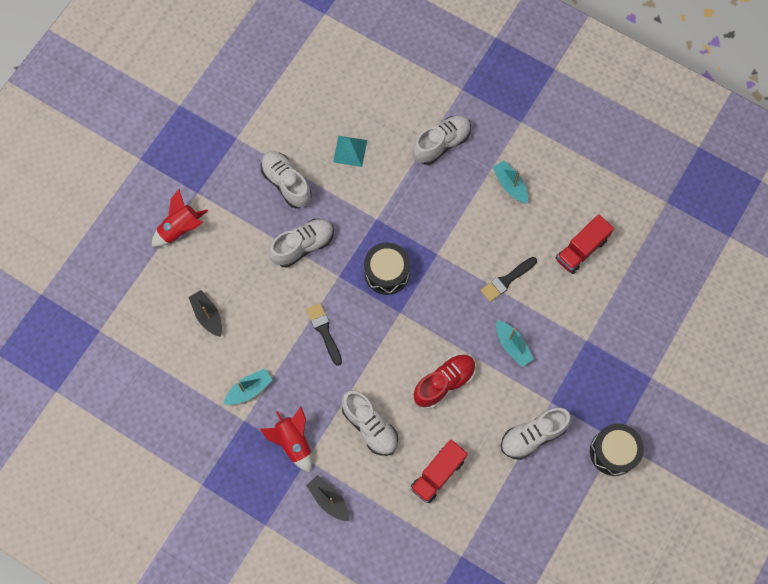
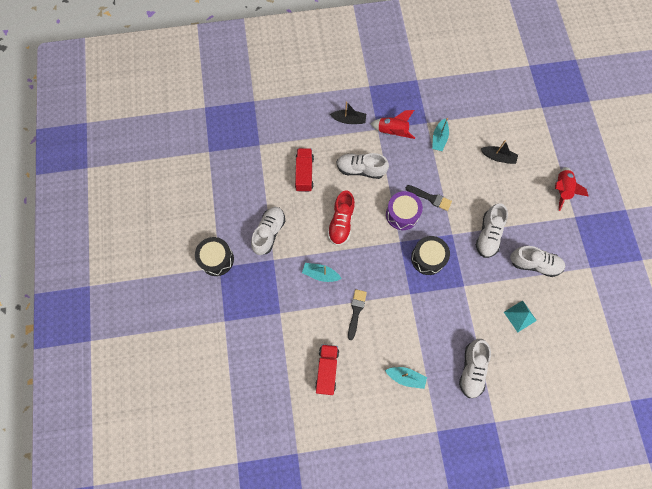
camera: 140 degrees right, 0 degrees up
none -> purple drum [386,191,423,230]

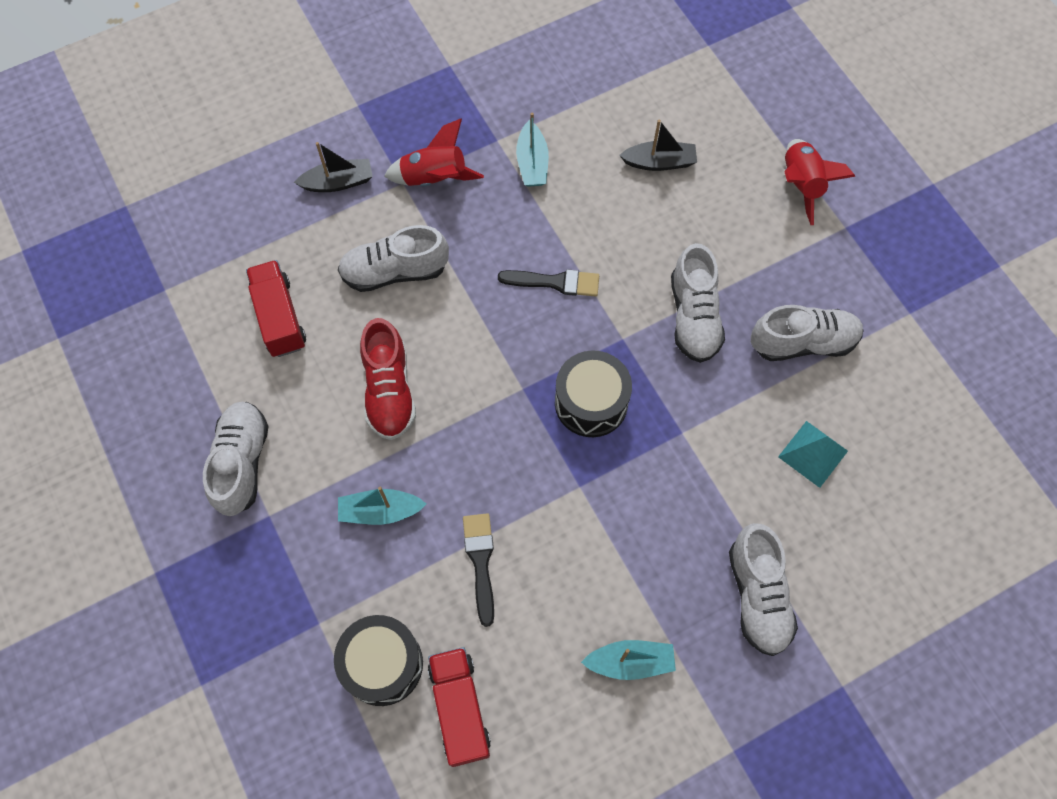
camera: 20 degrees left, 5 degrees down
black drum [195,237,234,276] -> black drum moved to [334,615,423,706]
purple drum [386,191,423,230] -> none

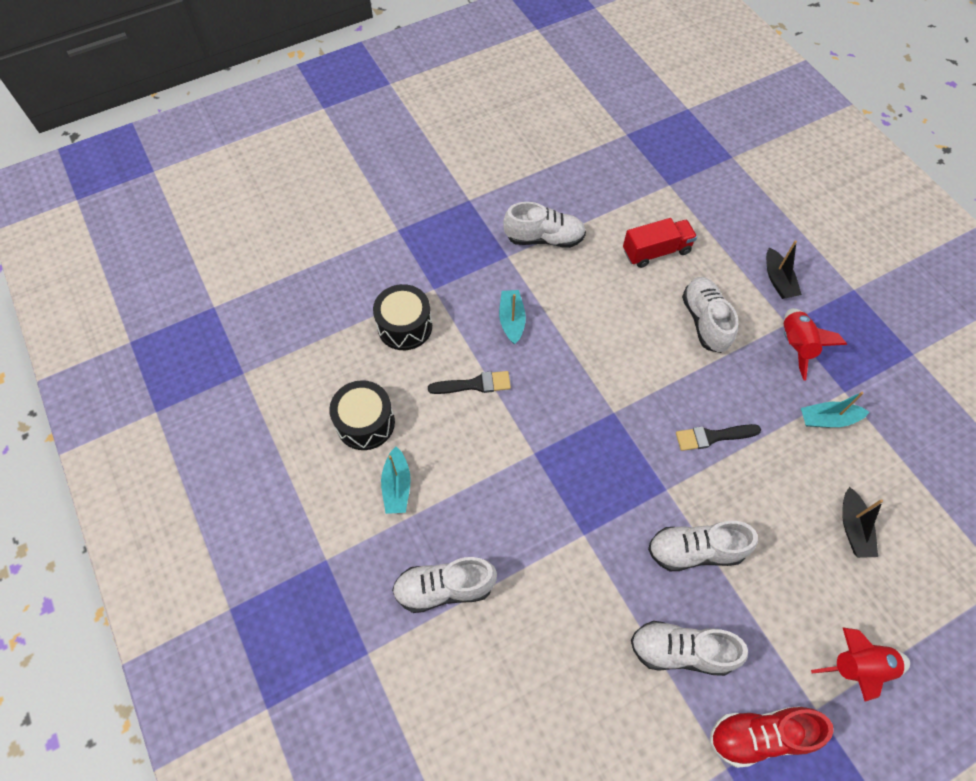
camera: 90 degrees right, 5 degrees down
red shoe [360,318,416,440] -> red shoe moved to [709,706,834,768]
red truck [428,647,491,767] -> none
black brush [498,269,599,297] -> black brush turned 75 degrees clockwise [676,424,761,451]
black drum [555,351,632,437] -> black drum moved to [329,380,395,450]
white shoe [751,305,864,361] -> white shoe turned 105 degrees clockwise [631,621,748,676]
turquoise pyramid [778,421,848,488] -> none

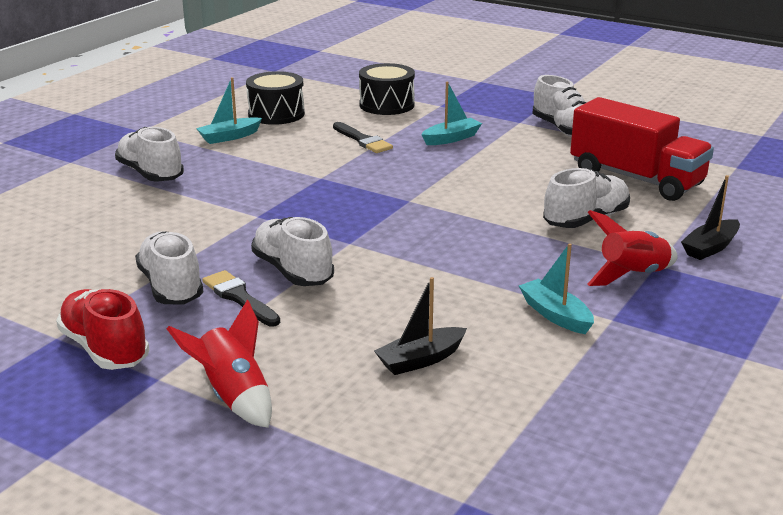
camera: 60 degrees right, 35 degrees down
red truck [623,218,697,268] -> red truck [570,97,714,201], size x1.56
black brush [676,424,761,451] -> black brush moved to [202,270,280,326]

